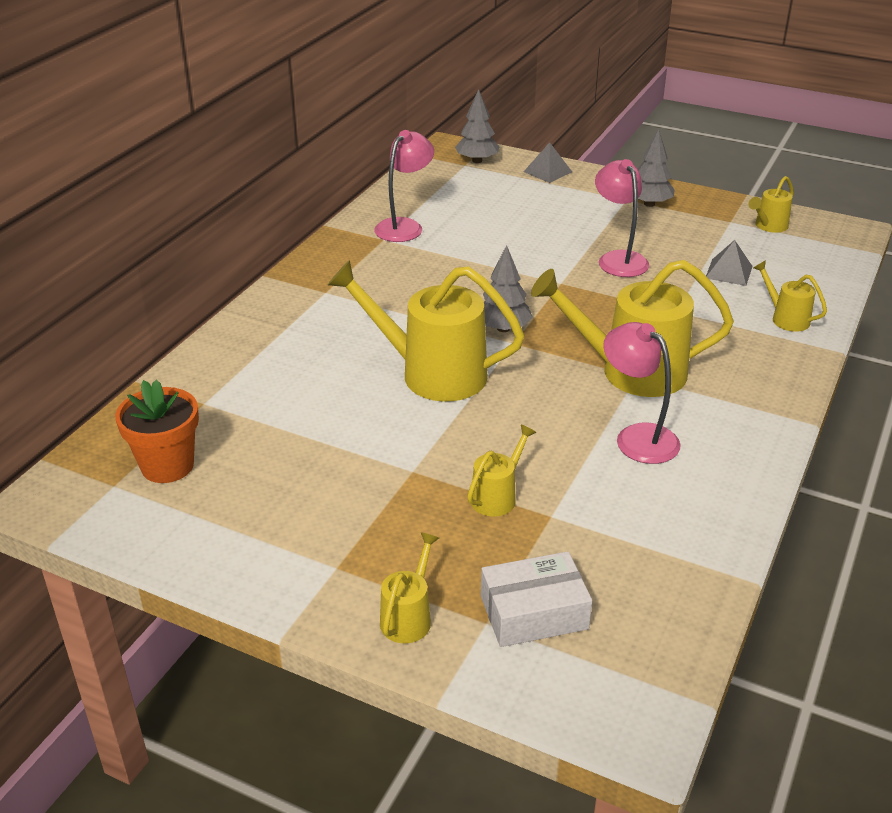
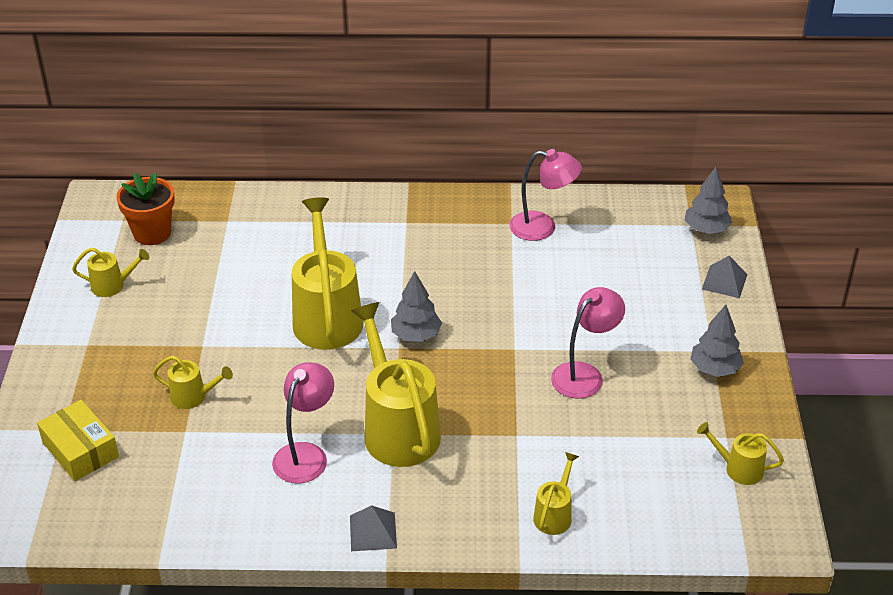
camera: 65 degrees right, 5 degrees up
yellow watering can [380,532,439,643] -> yellow watering can moved to [72,248,149,297]
white box [481,551,592,647] -> yellow box [37,400,119,481]
grey pyramid [706,240,753,286] -> grey pyramid moved to [350,505,397,551]

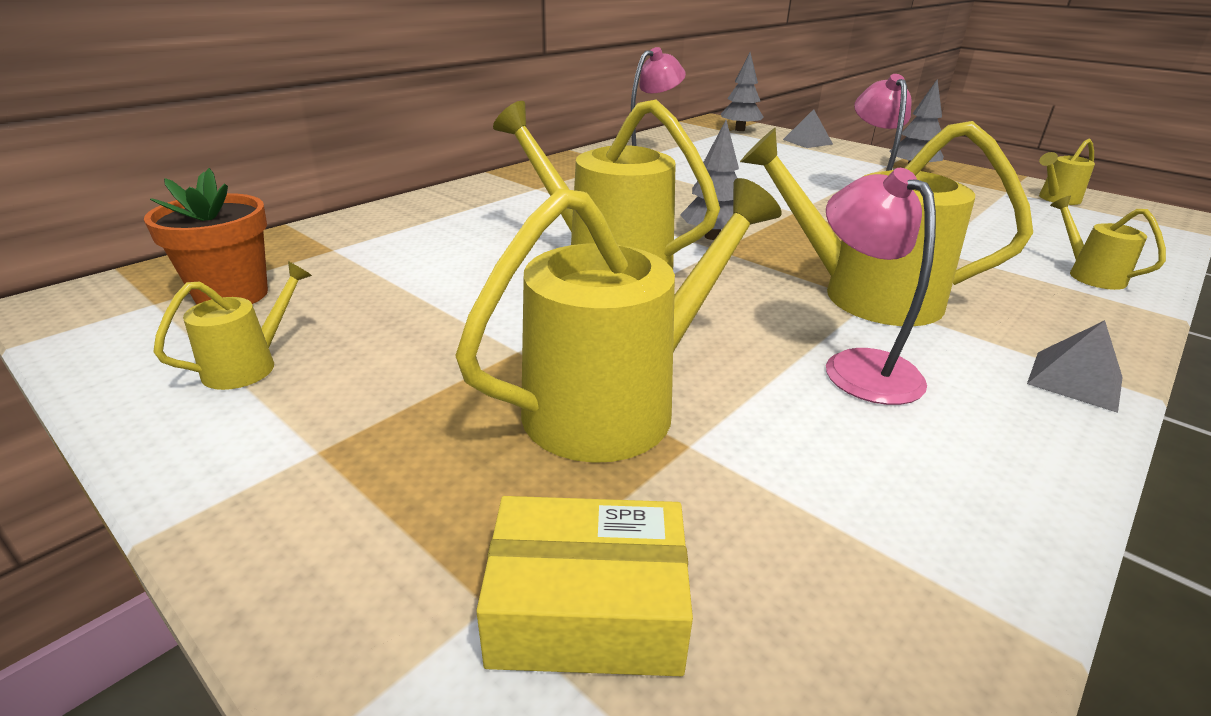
camera: 50 degrees left, 10 degrees down
yellow watering can [153,355,233,409] -> yellow watering can [455,178,782,463], size x2.11

